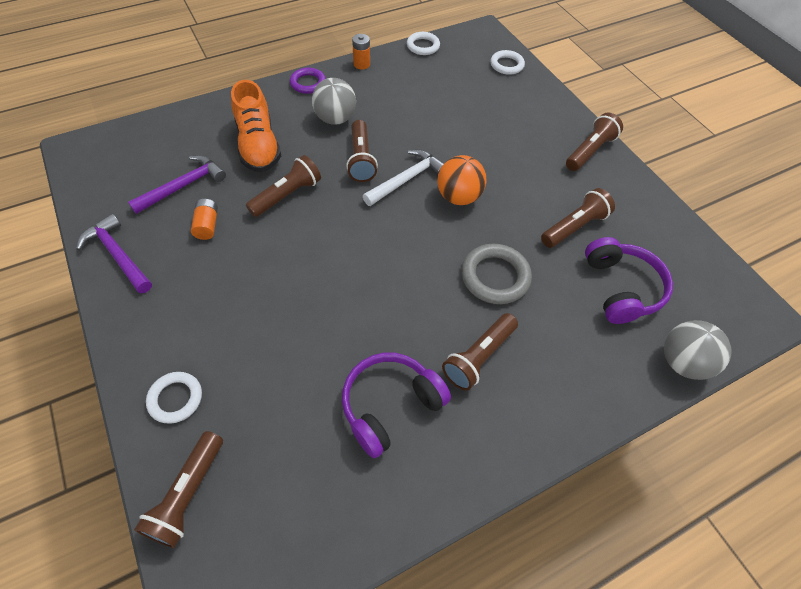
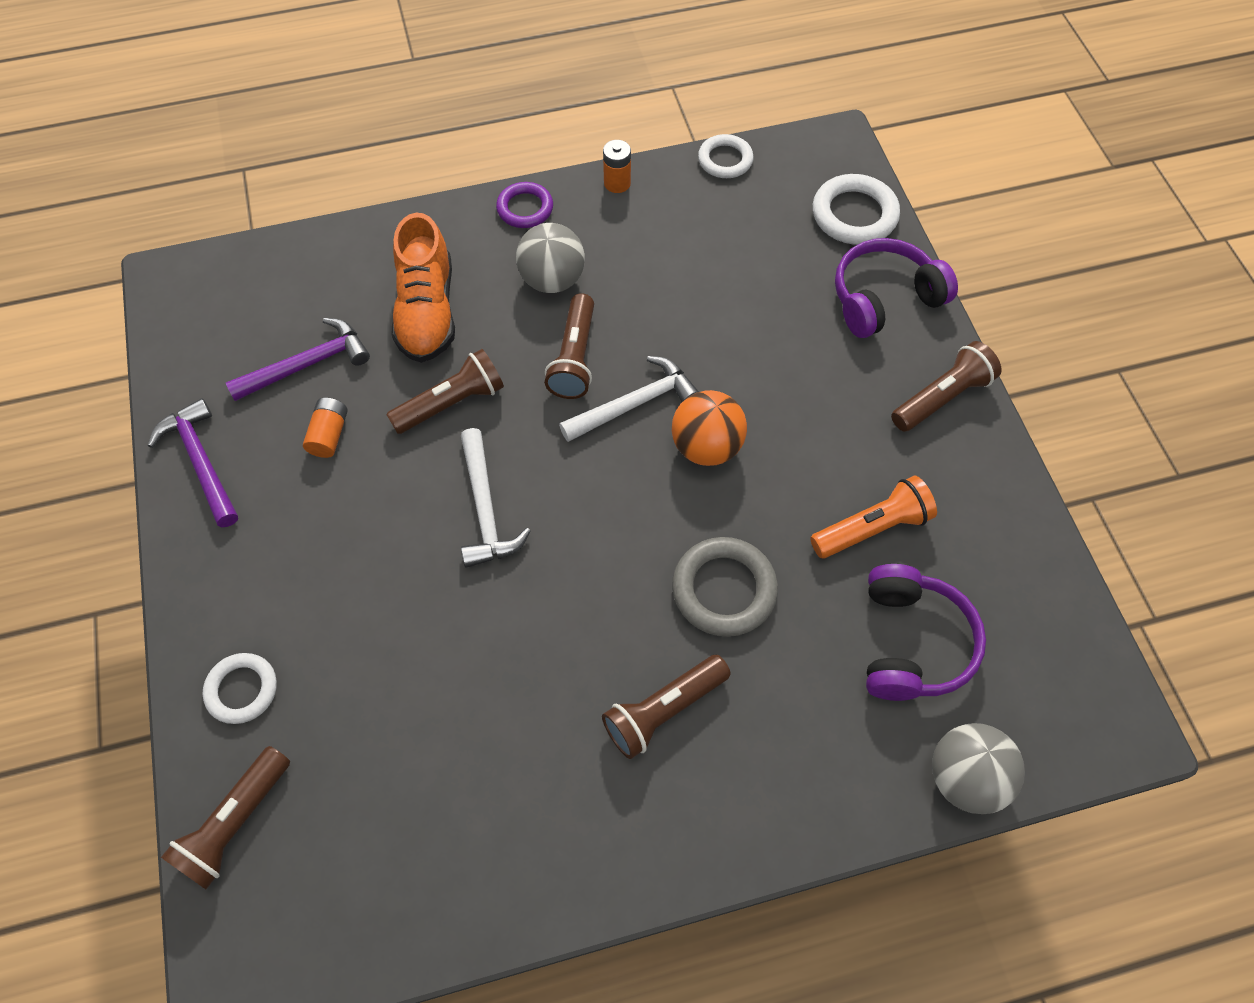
camera: 15 degrees right, 5 degrees up
purple headphones [342,353,451,458] -> purple headphones moved to [835,238,958,338]
white ring [490,50,525,75] -> white ring [813,174,900,245], size x1.52
brown flashlight [541,188,615,248] -> orange flashlight [810,476,937,558]
none -> white hammer [461,428,531,568]

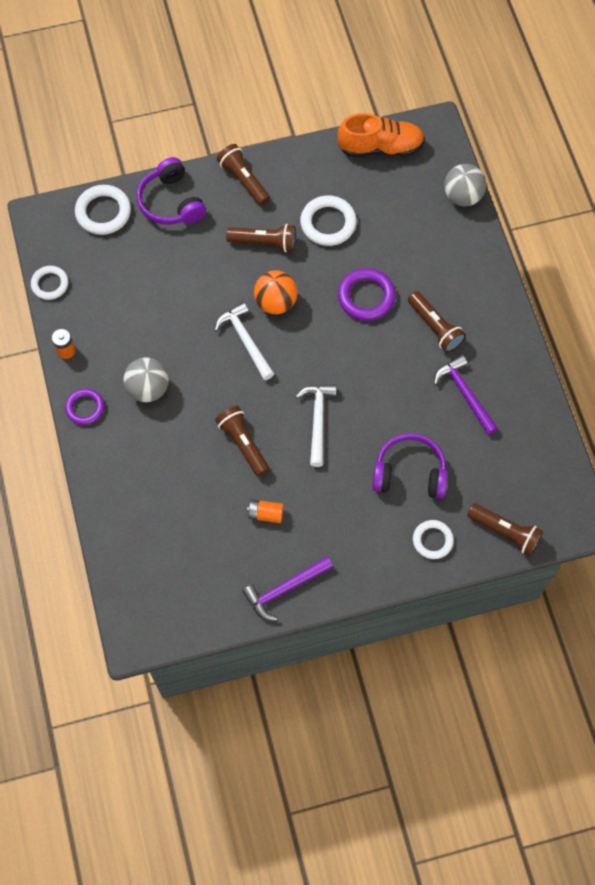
camera: 90 degrees left, 5 degrees up
purple hammer [226,318,370,401] -> purple hammer moved to [434,355,498,435]
orange shoe [391,213,455,363] -> orange shoe moved to [337,113,425,157]
white hammer [461,428,531,568] -> white hammer turned 75 degrees counterclockwise [295,384,337,467]
brown flashlight [545,293,594,399] -> brown flashlight moved to [226,224,296,252]
grey ring [672,537,778,637] -> purple ring [338,268,396,321]
orange flashlight [810,476,937,558] -> white ring [300,195,357,246]
purple headphones [866,564,986,701] -> purple headphones moved to [372,433,448,499]

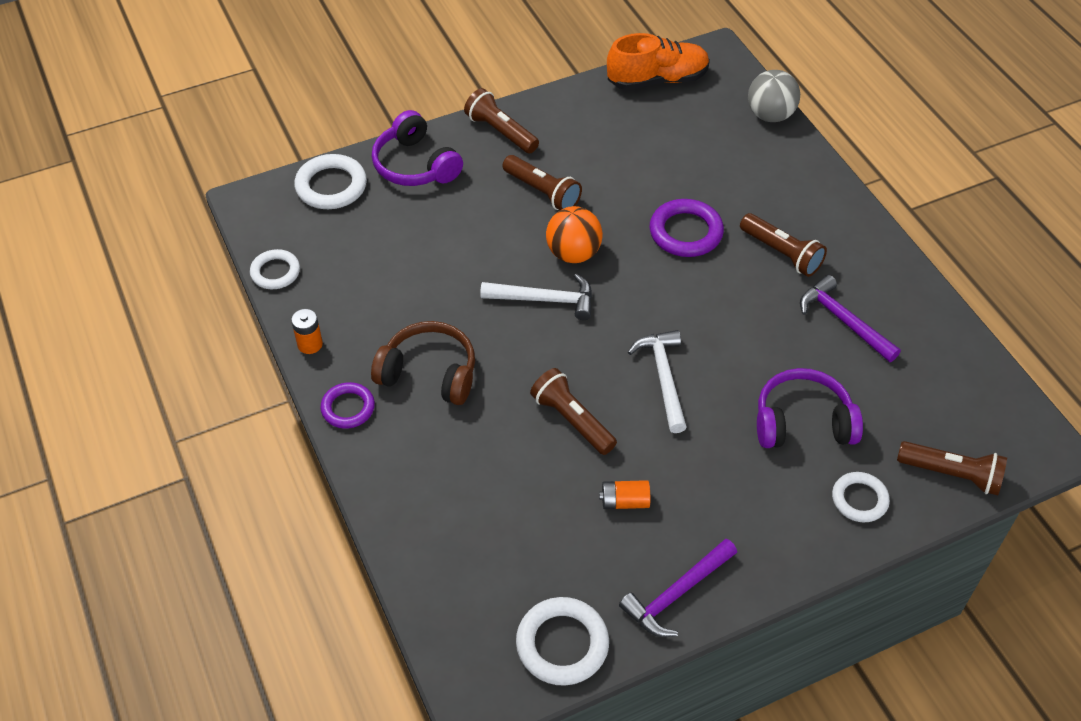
camera: 10 degrees left, 15 degrees down
grey ball [123,357,169,402] -> brown headphones [371,321,475,405]
white hammer [215,302,274,380] -> white hammer turned 135 degrees clockwise [480,274,592,320]
brown flashlight [226,224,296,252] -> brown flashlight turned 45 degrees clockwise [502,155,582,210]
white ring [300,195,357,246] -> white ring moved to [516,597,609,686]

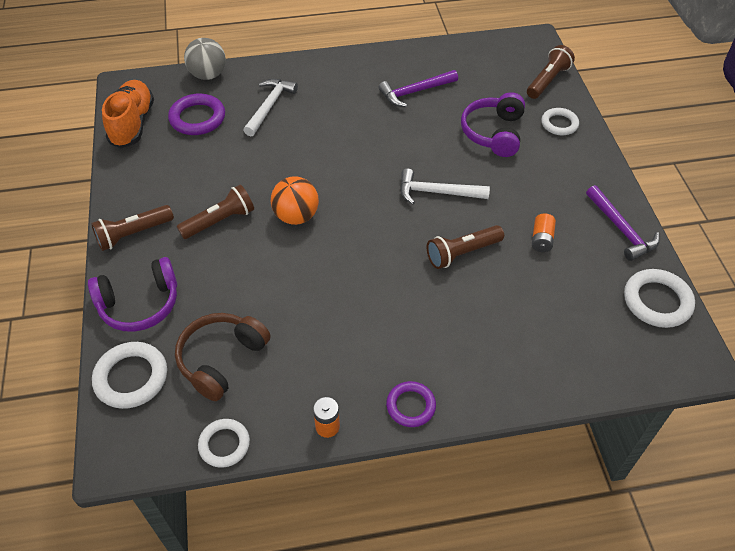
camera: 75 degrees left, 0 degrees up
brown headphones [371,321,475,405] -> brown headphones moved to [175,313,271,401]
white hammer [480,274,592,320] -> white hammer moved to [243,79,298,136]
purple ring [650,199,724,257] -> purple ring moved to [168,93,225,135]
brown flashlight [740,213,827,277] -> none

